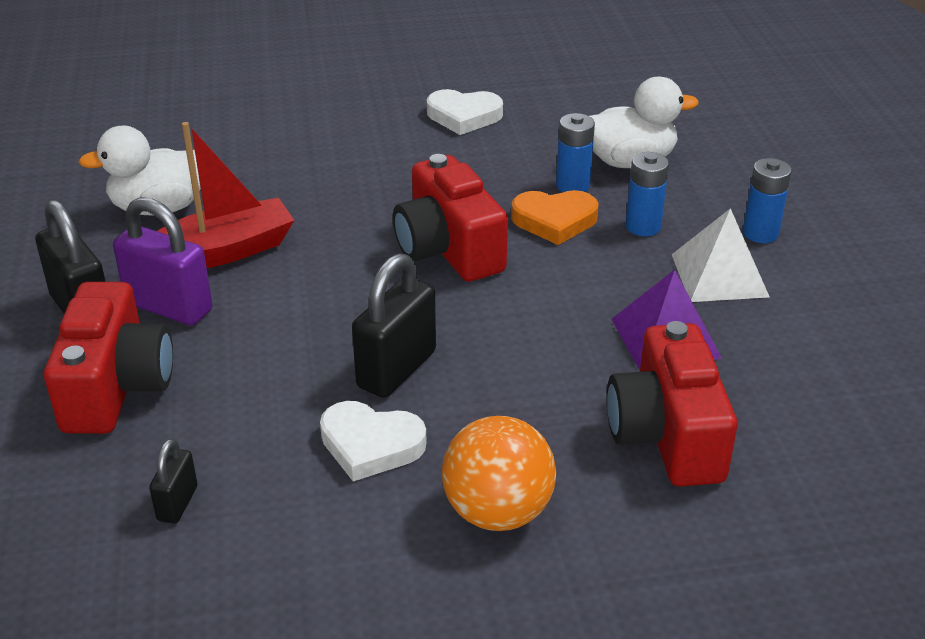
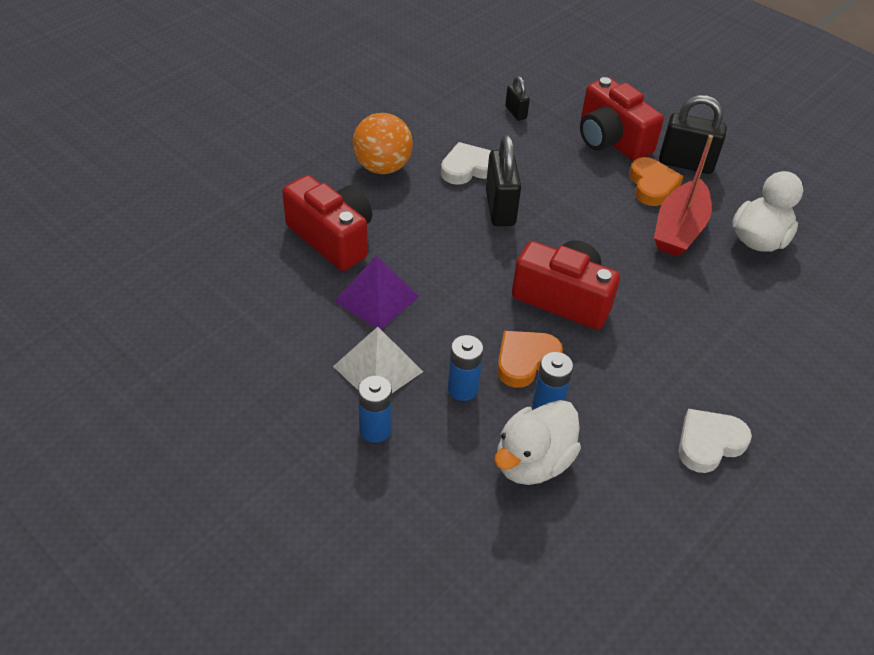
camera: 140 degrees right, 10 degrees up
purple padlock [113,197,212,325] -> orange heart [629,157,684,206]

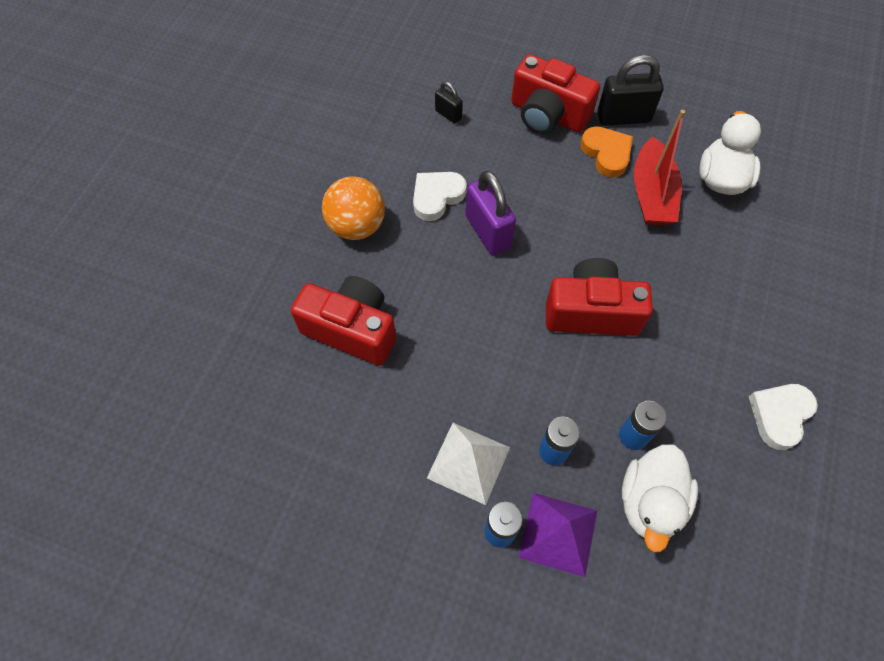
camera: 20 degrees left, 15 degrees up
purple pyramid [335,255,419,330] -> purple pyramid moved to [519,493,597,577]
black padlock [486,135,521,226] -> purple padlock [466,171,516,255]
orange heart [497,331,563,388] -> none

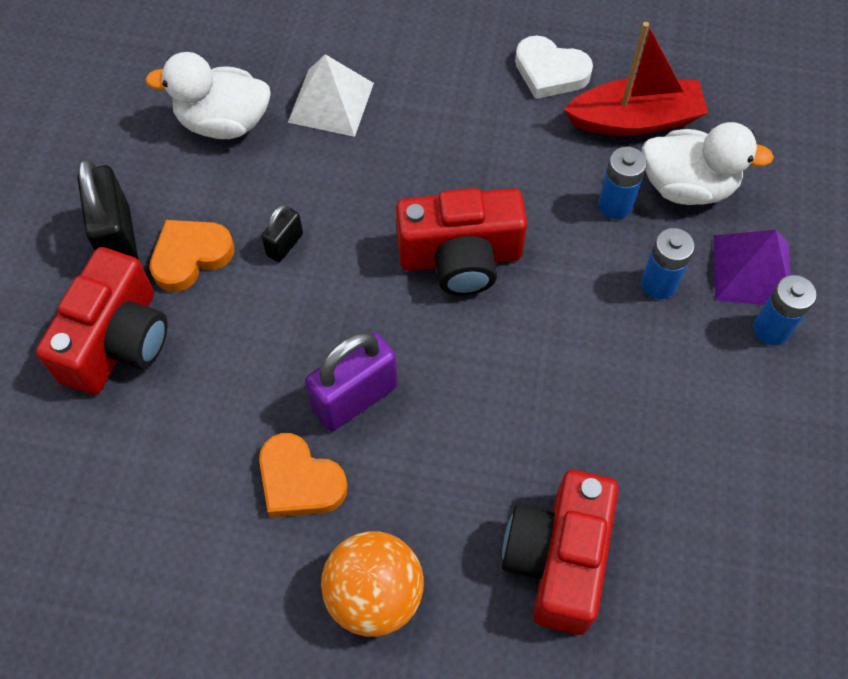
camera: 100 degrees left, 0 degrees up
white heart [413,172,467,221] -> orange heart [259,433,348,517]
white pyramid [427,423,510,505] -> white pyramid moved to [288,54,374,137]
black padlock [435,81,463,123] -> black padlock moved to [261,204,303,262]
red camera [546,258,653,336] -> red camera turned 90 degrees counterclockwise [396,188,527,296]
red boat [634,110,685,225] -> red boat moved to [564,22,708,136]

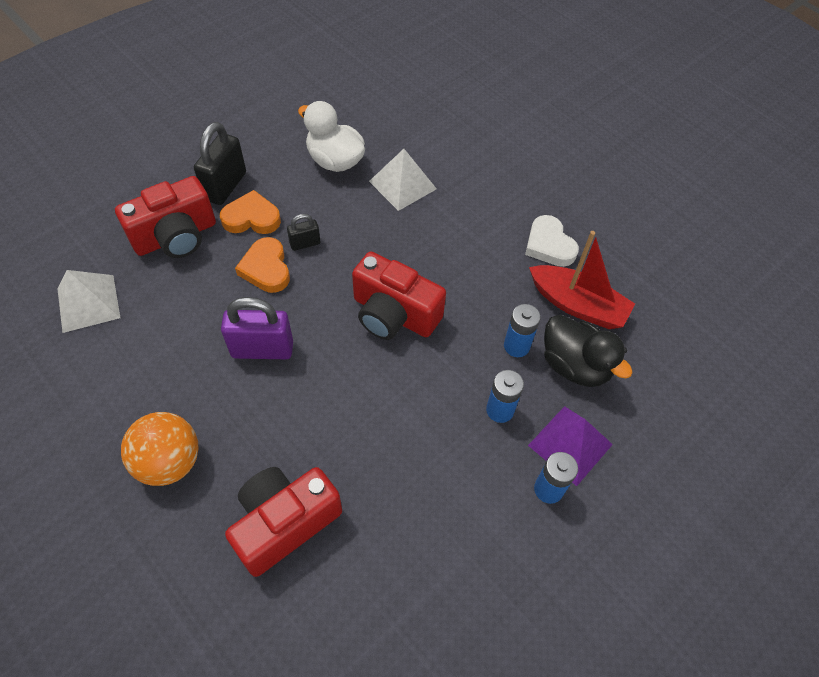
camera: 35 degrees right, 5 degrees down
orange heart [259,433,348,517] -> orange heart moved to [235,237,290,293]
white duck [642,122,774,205] -> black duck [544,315,633,387]
none -> white pyramid [58,270,120,333]

